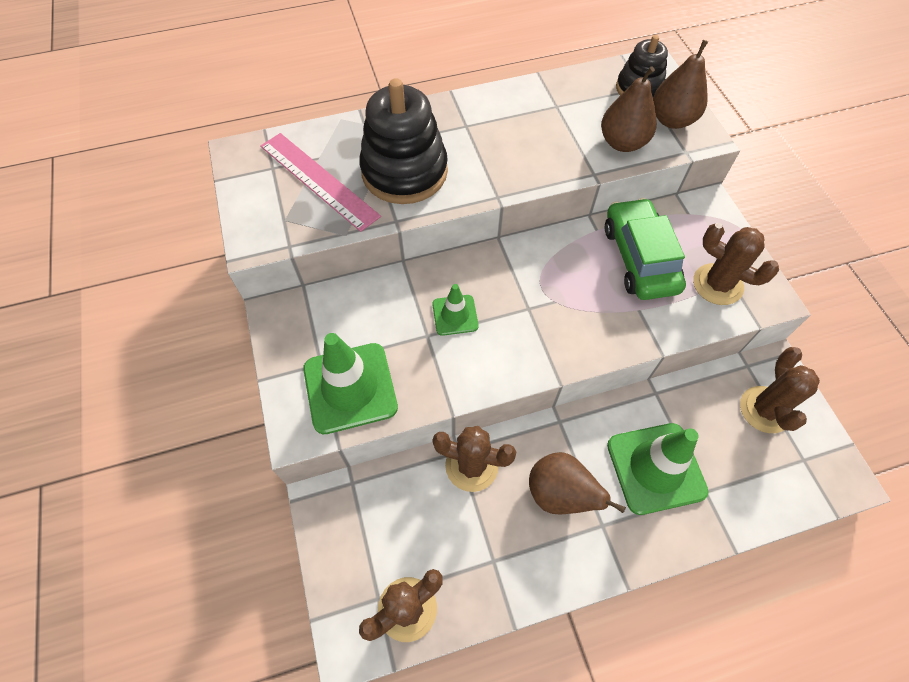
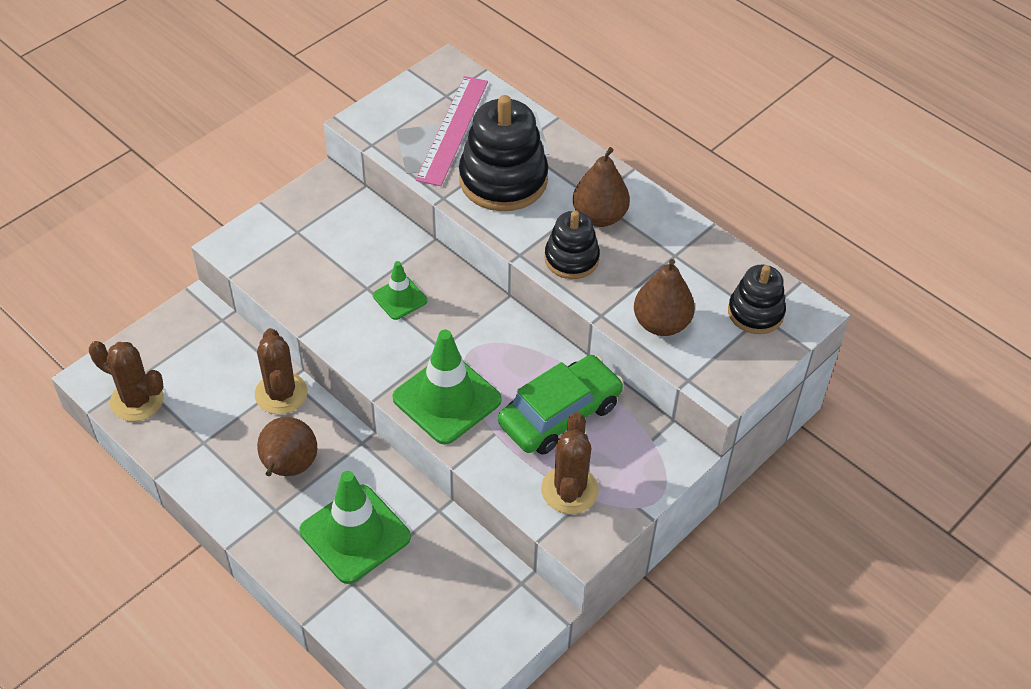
camera: 60 degrees right, 10 degrees down
green traffic cone [303,333,398,434] -> green traffic cone moved to [393,330,502,445]
brown pear [653,40,708,129] -> brown pear moved to [573,147,630,227]
brown cactus [740,347,820,433] -> none
none -> black stacking toy [544,211,600,279]

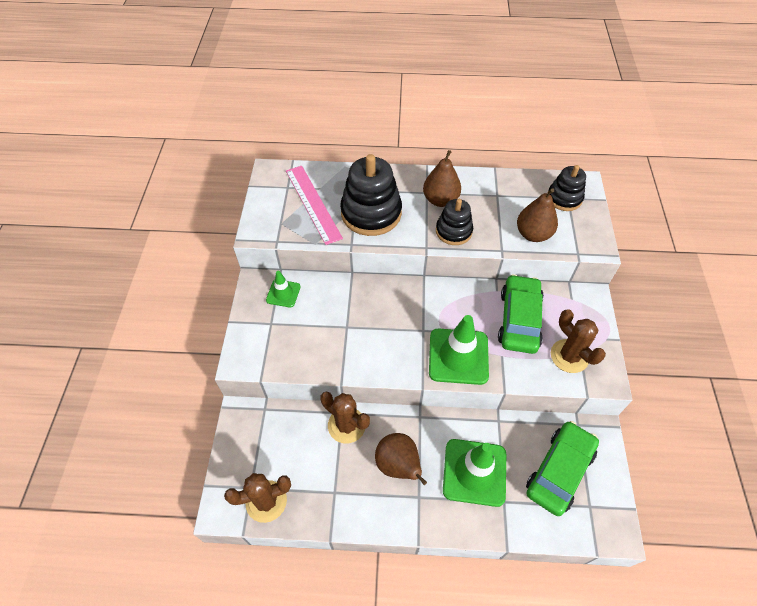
camera: 40 degrees left, 5 degrees up
green traffic cone [373,261,427,320] -> green traffic cone moved to [266,271,301,308]
none -> green car [526,421,599,516]

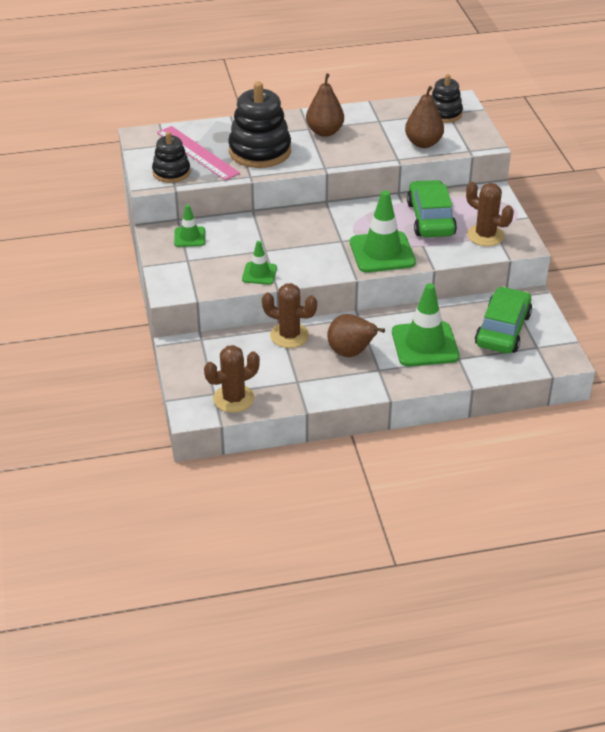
camera: 15 degrees left, 15 degrees down
black stacking toy [436,199,473,245] -> black stacking toy moved to [152,132,191,183]
none -> green traffic cone [242,241,277,285]

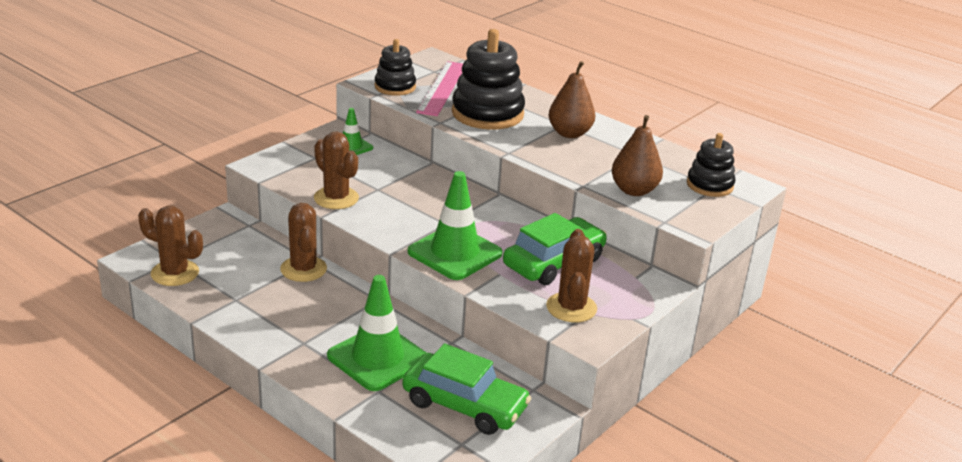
camera: 50 degrees right, 10 degrees down
green traffic cone [242,241,277,285] -> brown cactus [314,132,359,209]
brown pear [327,314,385,357] -> none
green car [475,286,532,354] -> green car turned 45 degrees clockwise [402,343,531,435]

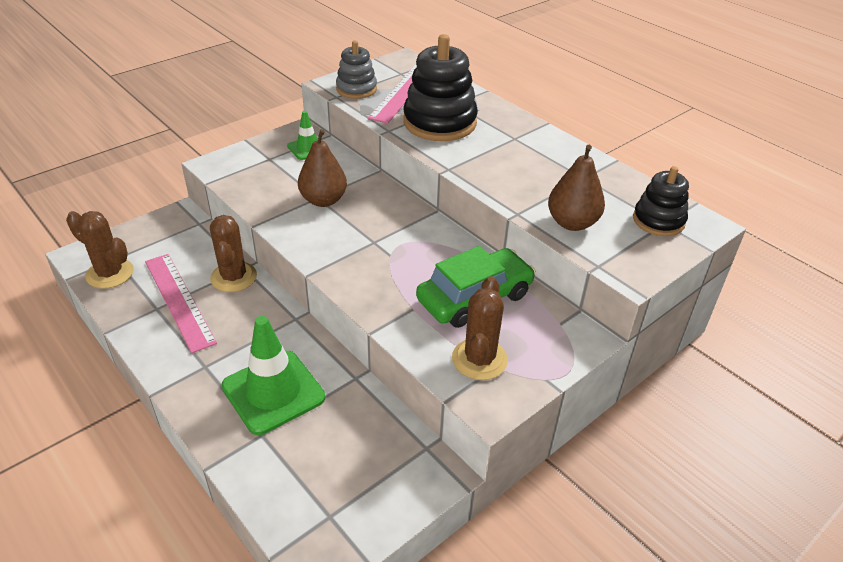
camera: 10 degrees right, 10 degrees up
brown cactus [314,132,359,209] -> none
black stacking toy [375,39,416,95] -> grey stacking toy [336,41,377,99]
green car [402,343,531,435] -> none
green traffic cone [408,171,502,280] -> none
brown pear [549,61,595,138] -> brown pear moved to [298,129,347,207]
none -> pink ruler [145,254,217,353]

